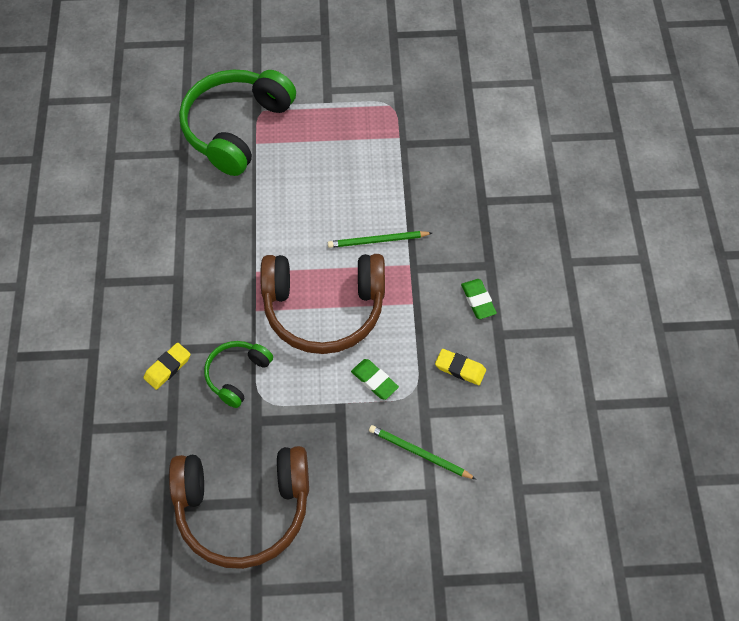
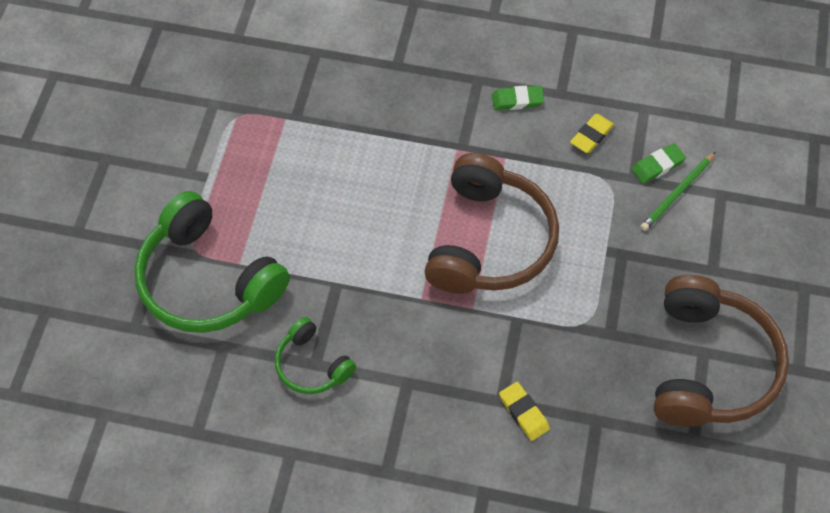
camera: 75 degrees left, 0 degrees up
green headphones [204,341,273,408] -> green headphones moved to [275,317,356,394]
green pencil [328,231,432,248] -> none
green eraser [351,359,399,400] -> green eraser moved to [631,143,686,184]

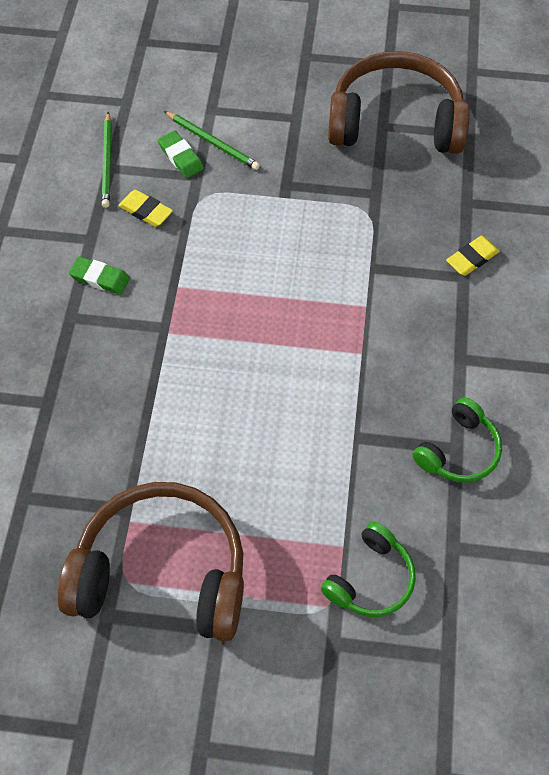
camera: 95 degrees left, 0 degrees up
green headphones [134,191,290,333] -> green headphones [321,521,416,617], size x0.51
brown headphones [424,153,559,294] -> brown headphones moved to [58,482,244,642]
green eraser [492,86,544,110] -> green eraser turned 60 degrees counterclockwise [69,256,130,295]
none -> green pencil [102,112,112,208]

